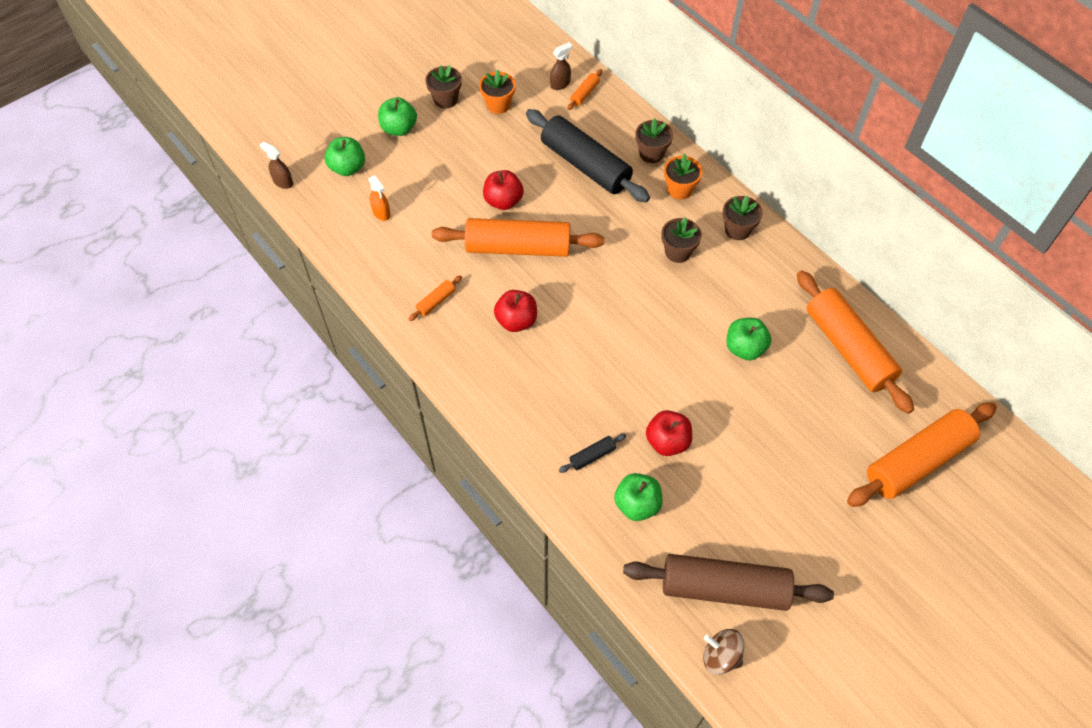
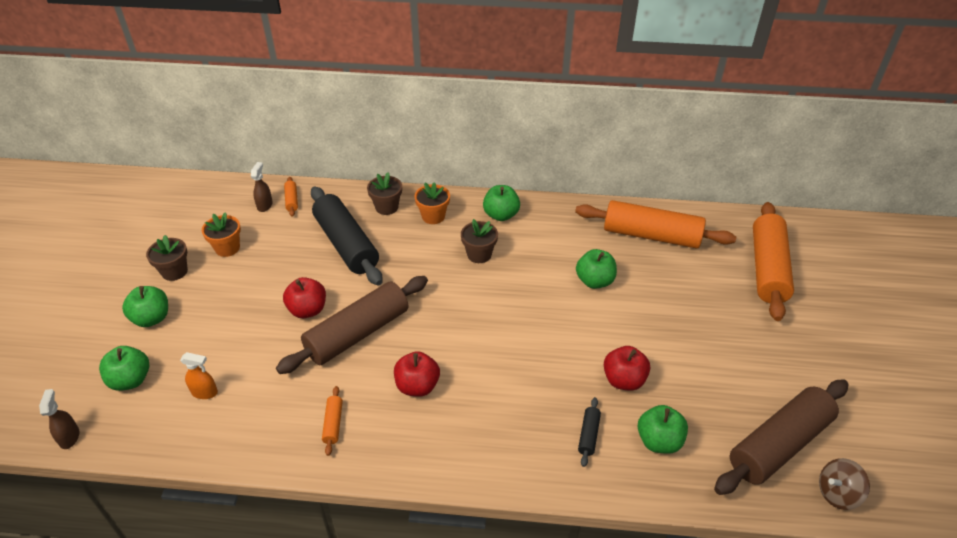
camera: 45 degrees left, 15 degrees down
brown spray bottle [260,141,293,189] -> brown spray bottle turned 90 degrees clockwise [39,389,79,449]
orange rolling pin [431,218,605,257] -> brown rolling pin [276,276,428,374]
black rolling pin [526,109,650,202] -> black rolling pin turned 60 degrees clockwise [311,186,383,286]
brown flower pot [723,196,763,240] -> green apple [483,185,520,221]

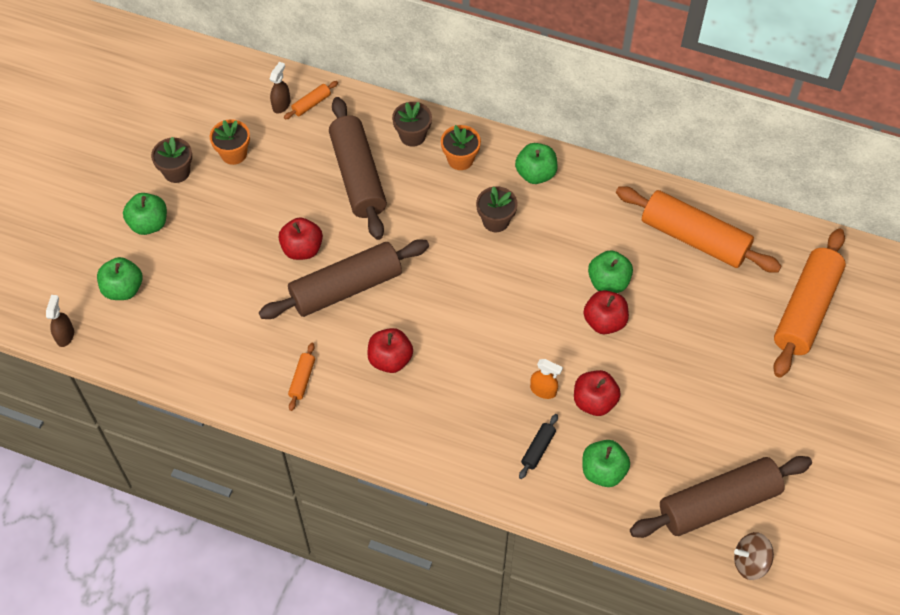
camera: 15 degrees right, 15 degrees up
orange spray bottle [180,352,218,399] -> orange spray bottle moved to [530,359,563,399]
orange rolling pin [284,177,298,217] -> orange rolling pin turned 45 degrees clockwise [284,81,338,120]
black rolling pin [311,186,383,286] -> brown rolling pin [329,97,387,240]
none -> red apple [583,290,629,334]

